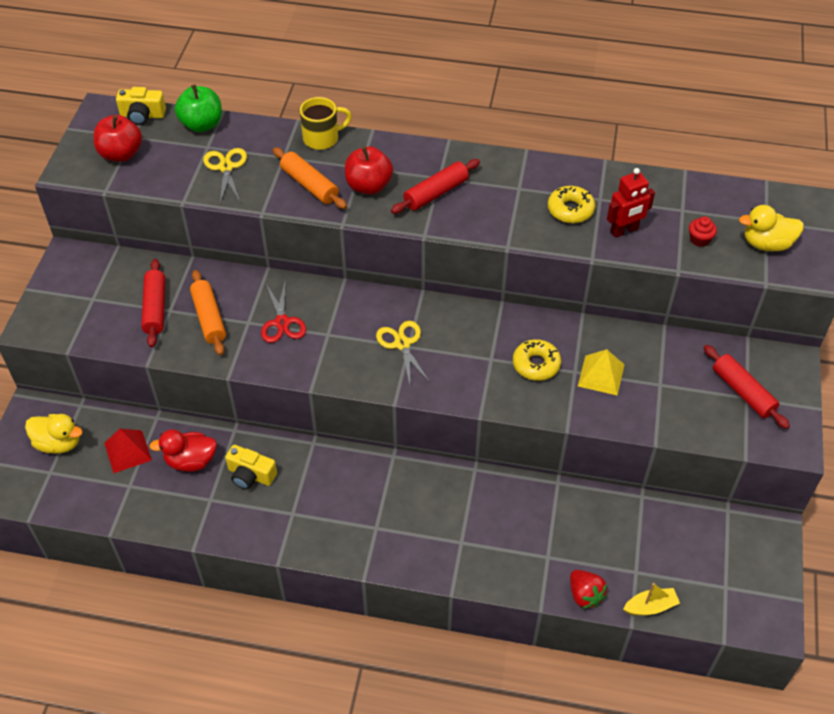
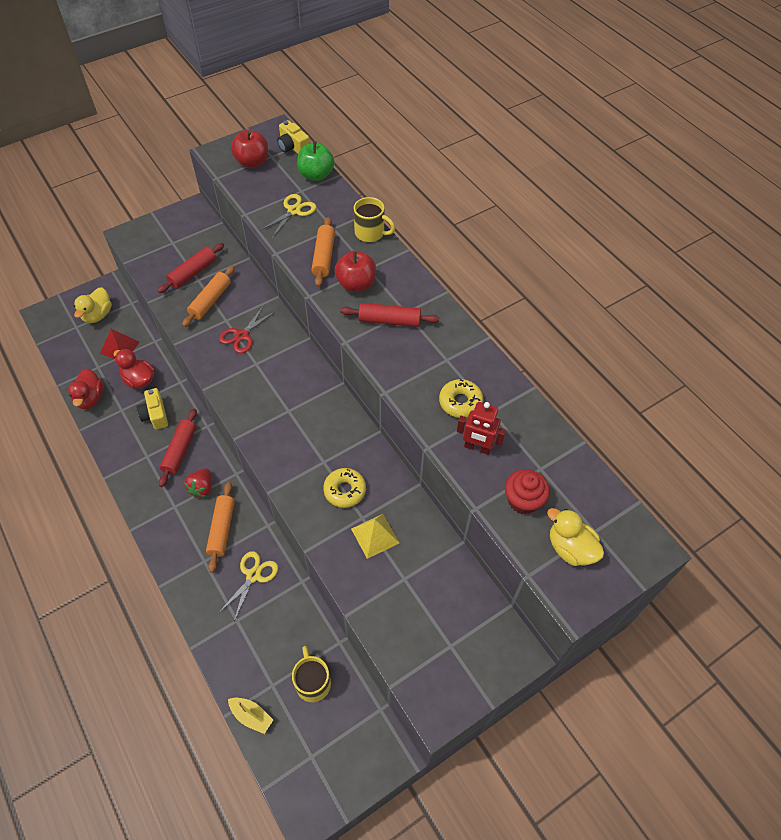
camera: 45 degrees right, 5 degrees up
yellow duck [25,414,83,454] -> yellow duck turned 45 degrees clockwise [74,287,112,323]
yellow scissors [376,321,430,385] -> yellow scissors moved to [220,551,278,621]
red strawberry [570,570,607,609] -> red strawberry moved to [184,468,212,498]
red cupcake [689,216,717,247] -> red cupcake [505,469,550,514], size x1.61
red rolling pin [704,345,790,429] -> red rolling pin moved to [159,408,197,487]
none -> red duck [68,368,103,409]
none -> orange rolling pin [206,482,235,573]
none -> yellow mug [292,646,331,702]

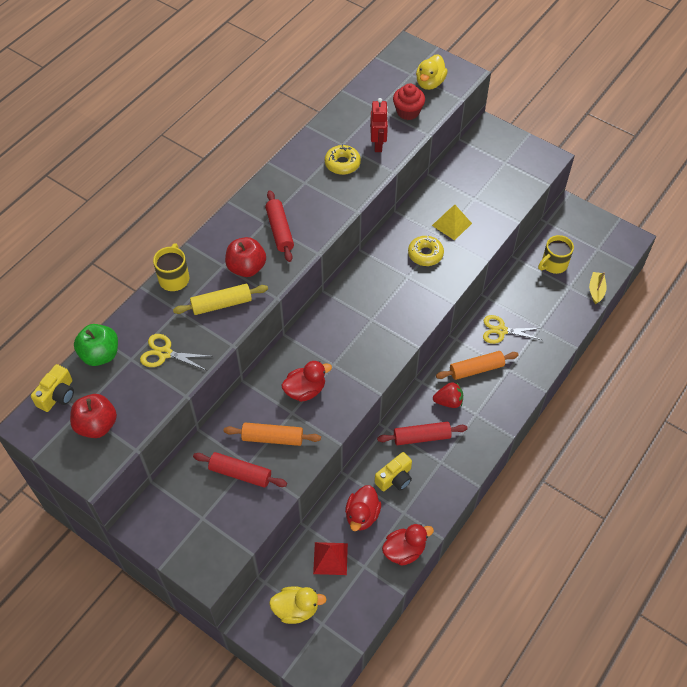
camera: 110 degrees left, 0 degrees up
red scissors [219,305,276,353] -> red duck [281,361,332,402]
orange rolling pin [312,217,335,287] -> yellow rolling pin [173,284,268,315]

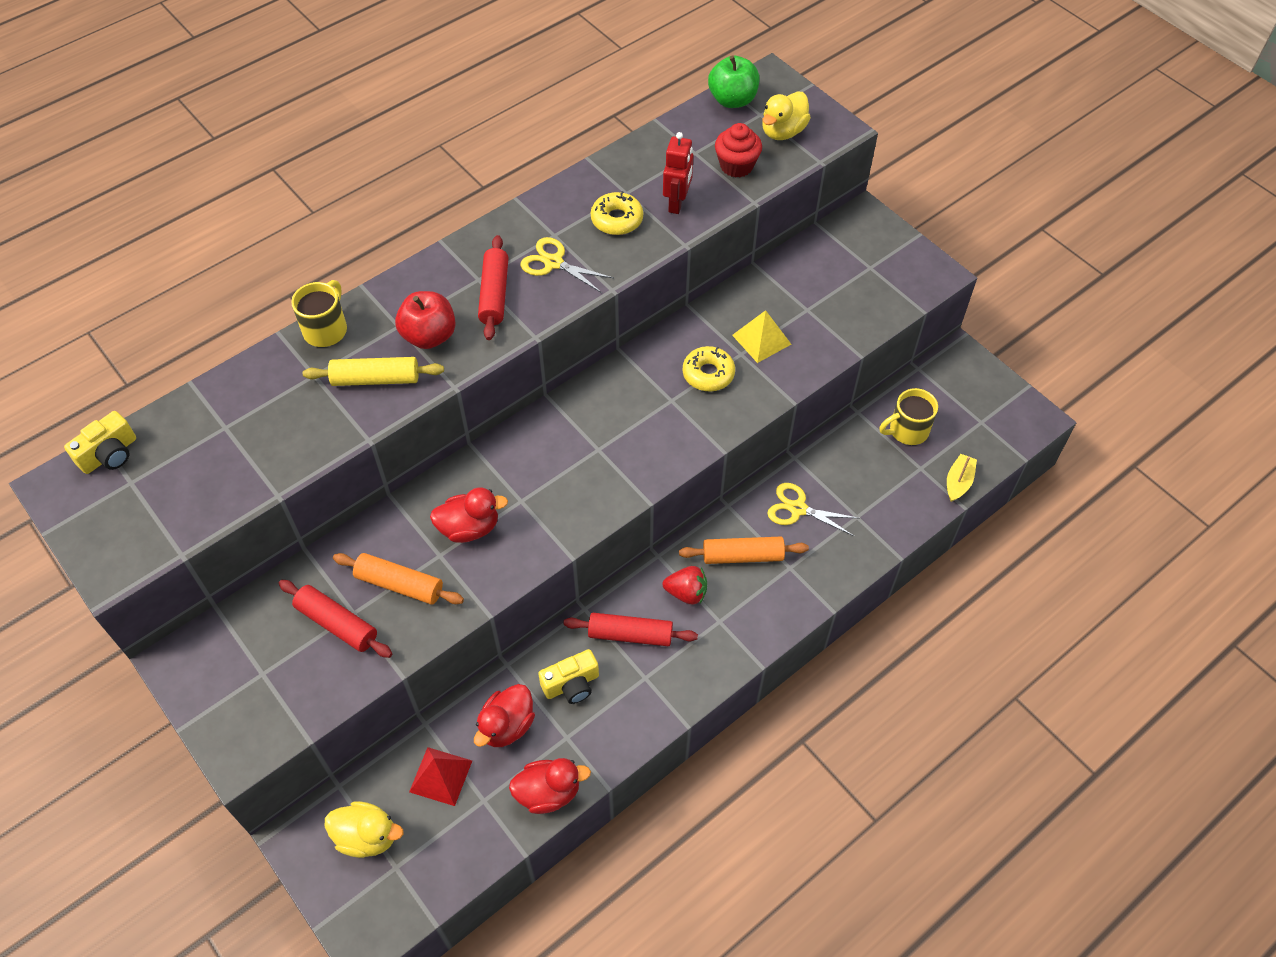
camera: 15 degrees right, 0 degrees up
red apple [70,394,117,438] -> none
green apple [74,324,118,366] -> green apple moved to [708,56,759,108]
yellow scissors [140,334,213,370] -> yellow scissors moved to [520,237,613,293]

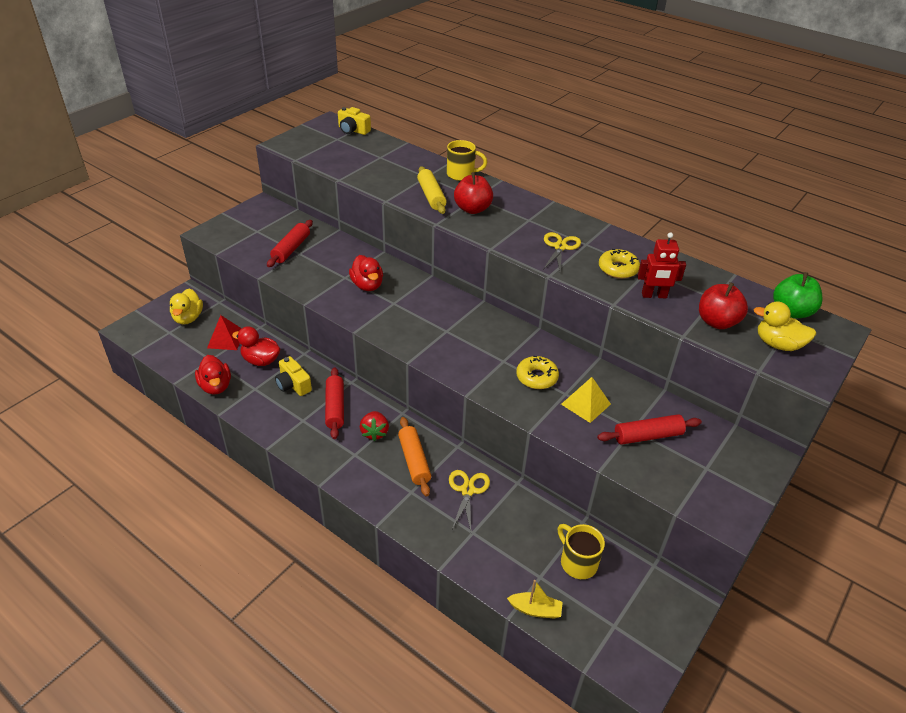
camera: 75 degrees right, 15 degrees down
orange rolling pin [333,553,464,605] -> none
red rolling pin [478,235,509,340] -> red rolling pin moved to [597,414,702,445]
red cupcake [715,123,762,177] -> red apple [699,282,748,329]

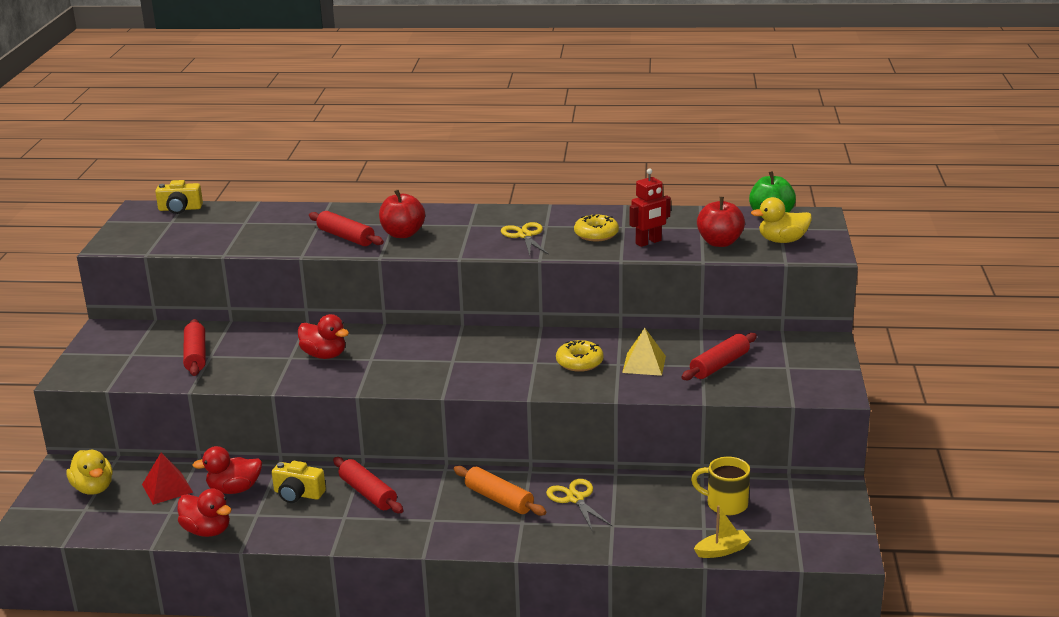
camera: 30 degrees left, 15 degrees down
red strawberry [360,411,389,441] -> none
yellow rolling pin [417,166,447,214] -> red rolling pin [309,211,384,246]
yellow mug [447,140,487,181] -> none

